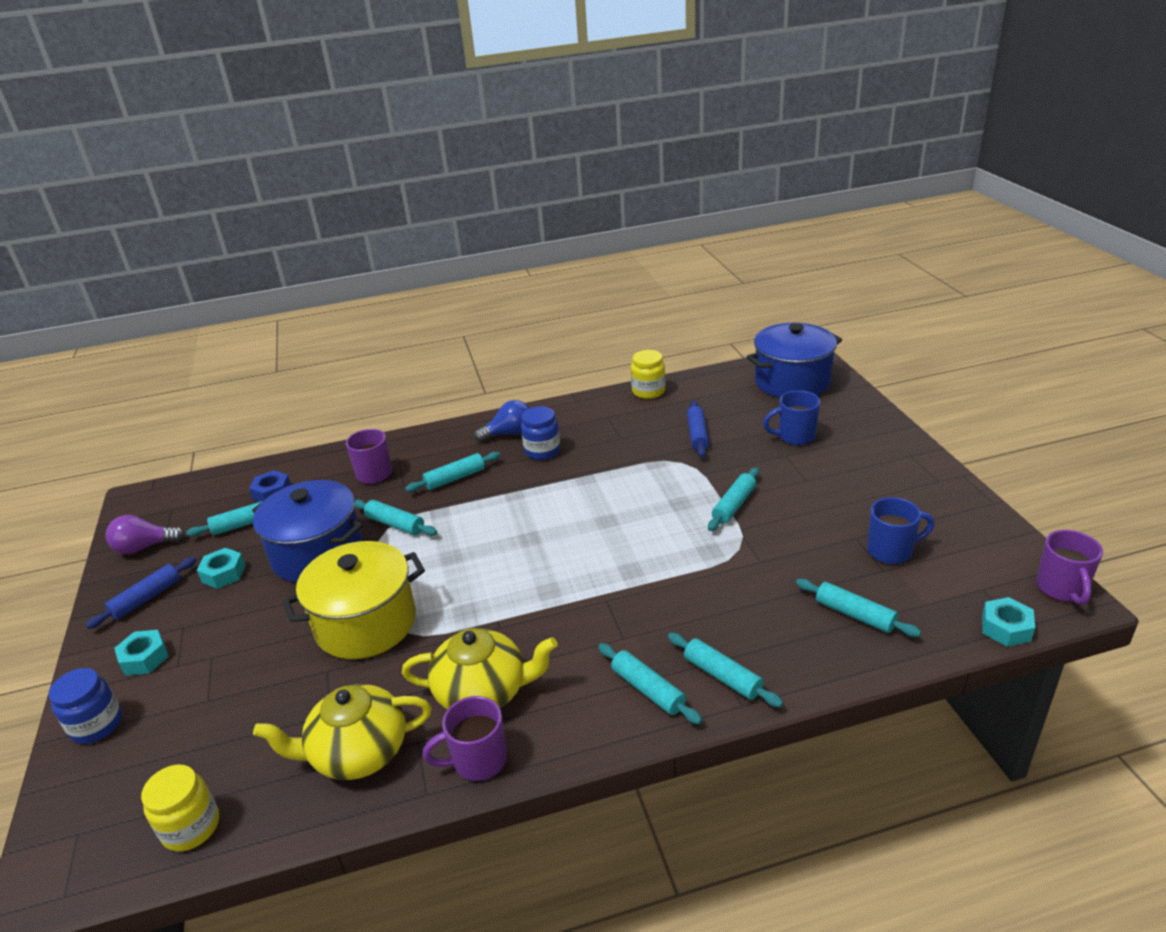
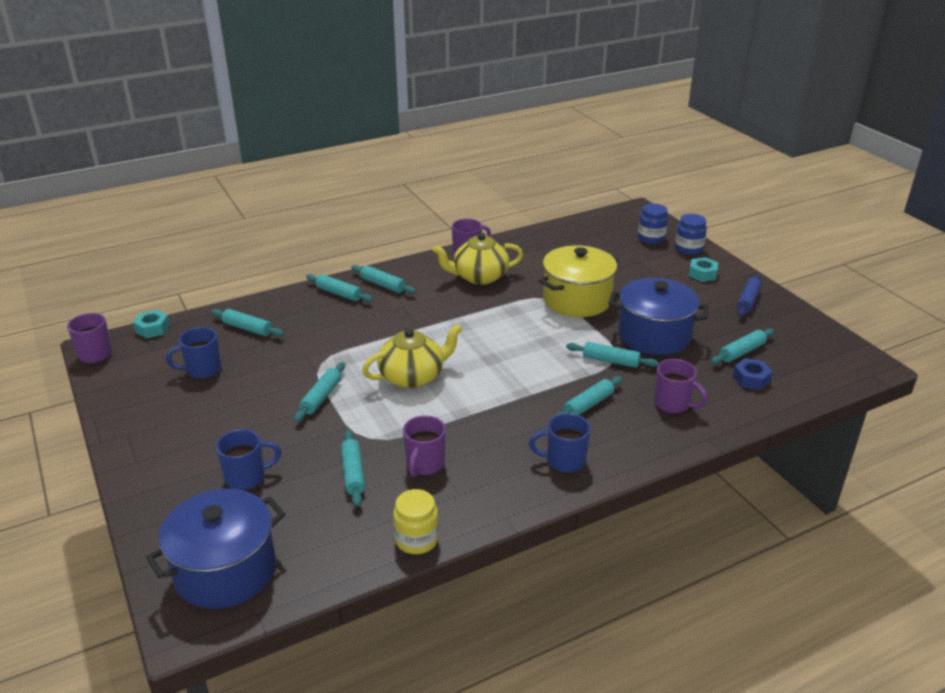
camera: 165 degrees right, 0 degrees up
purple light bulb [106,515,185,554] -> none
yellow jar [141,764,219,852] -> none
turquoise nut [197,548,246,589] -> none
yellow teapot [253,684,431,780] -> yellow teapot moved to [362,324,463,388]
blue light bulb [474,400,529,442] -> blue mug [529,413,591,473]
blue jar [521,406,560,460] -> blue jar moved to [638,203,668,244]
blue rolling pin [687,401,709,457] -> turquoise rolling pin [341,430,365,507]
none -> purple mug [403,416,446,477]

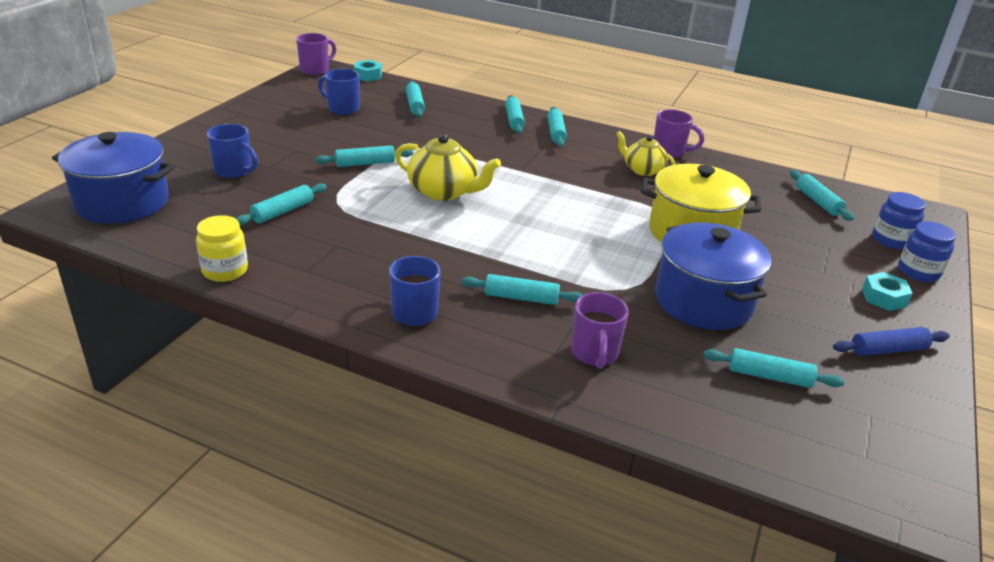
camera: 50 degrees right, 0 degrees up
purple mug [403,416,446,477] -> none
yellow teapot [433,233,523,285] -> yellow teapot [616,131,676,176], size x0.66
turquoise rolling pin [566,342,659,368] -> turquoise rolling pin moved to [790,170,854,221]
blue nut [733,358,773,390] -> none

